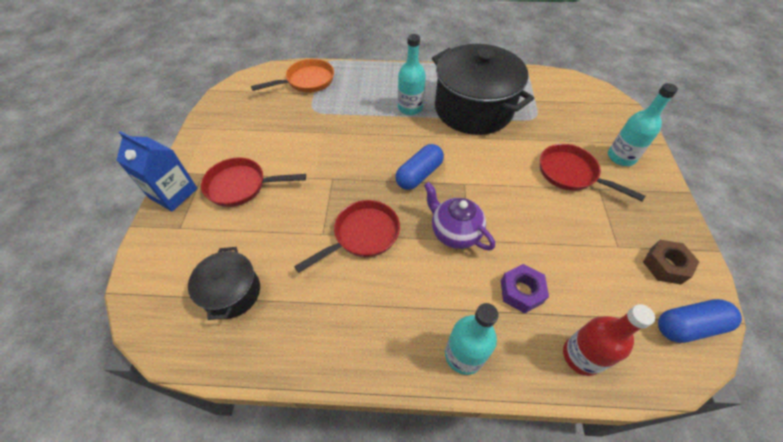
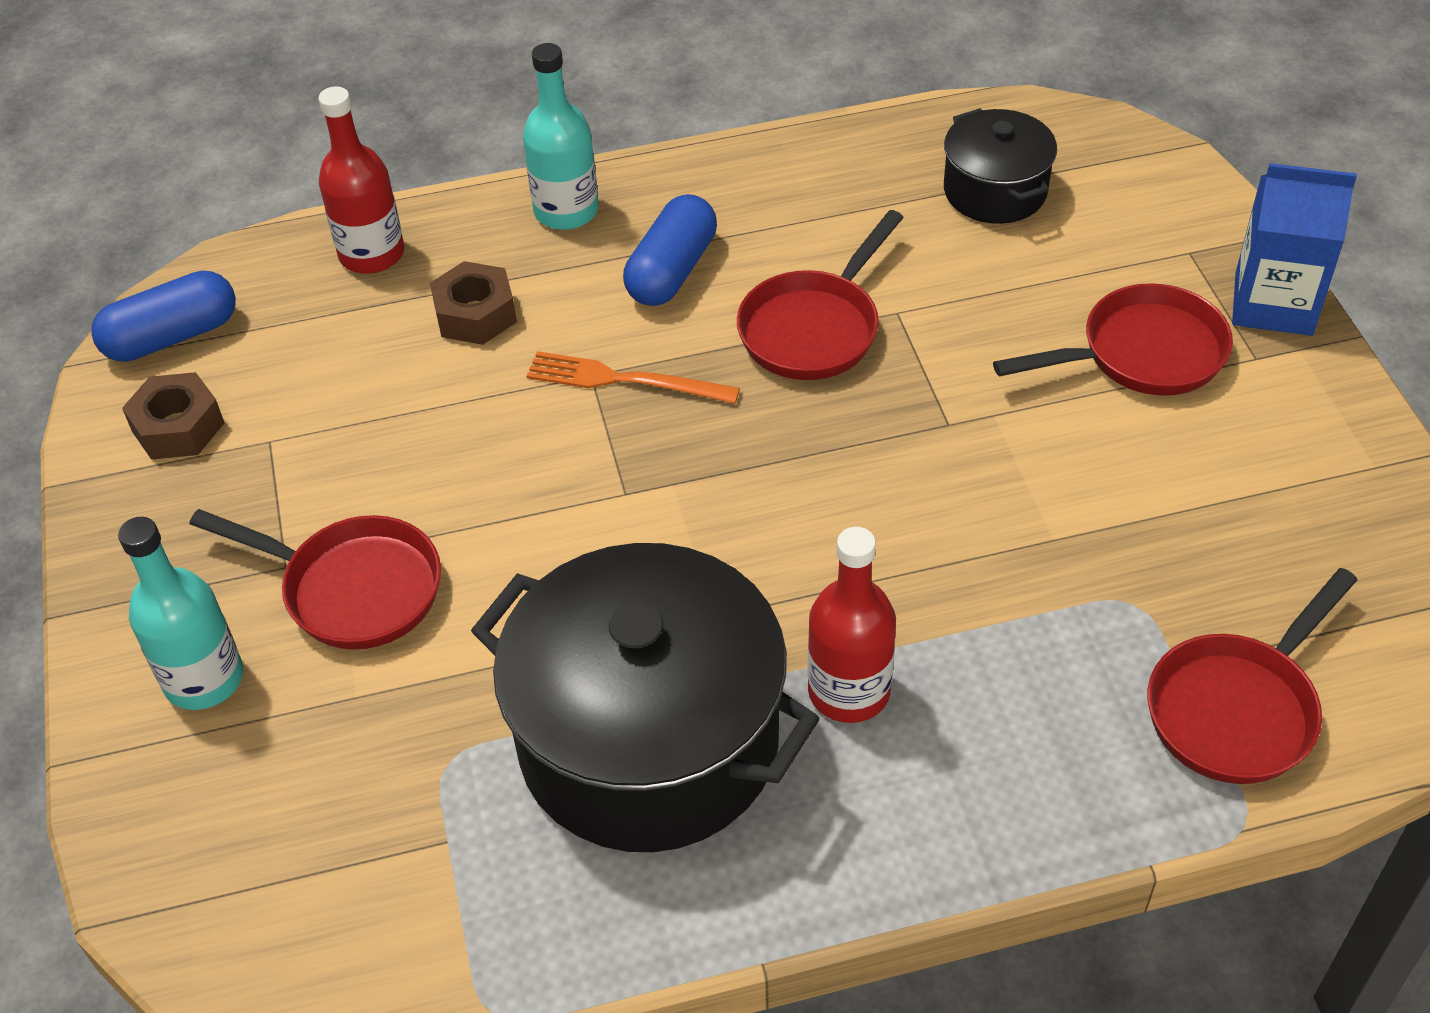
camera: 165 degrees right, 5 degrees down
orange pan [251,59,334,93] -> red pan [1148,568,1357,784]
blue capsule [395,144,444,190] -> blue capsule moved to [623,194,717,306]
turquoise bottle [398,34,426,115] -> red bottle [807,527,896,723]
purple teapot [424,182,495,250] -> orange fork [527,351,740,404]
purple nut [501,264,549,313] -> brown nut [430,261,517,345]

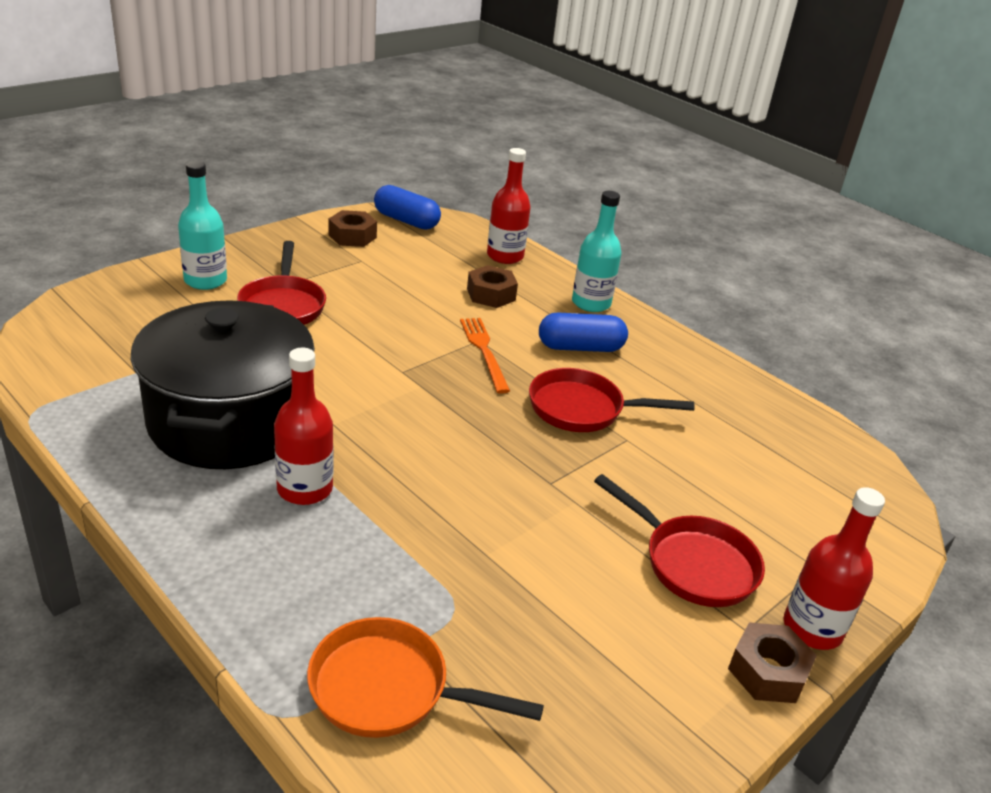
camera: 55 degrees right, 15 degrees down
black pot [944,108,1057,224] -> none
red pan [1148,568,1357,784] -> orange pan [307,617,544,738]
blue carton [1232,163,1357,336] -> red bottle [784,487,885,650]
none -> brown nut [728,622,817,703]

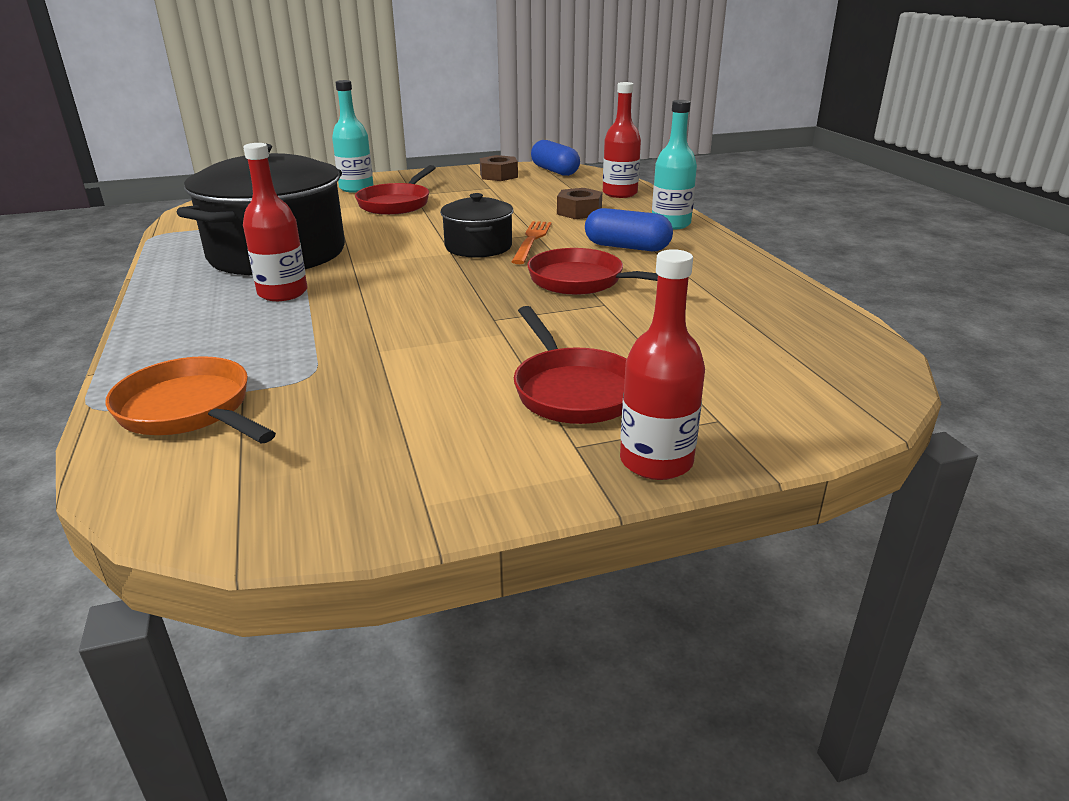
camera: 30 degrees right, 5 degrees down
brown nut [728,622,817,703] -> none
none -> black pot [440,193,513,258]

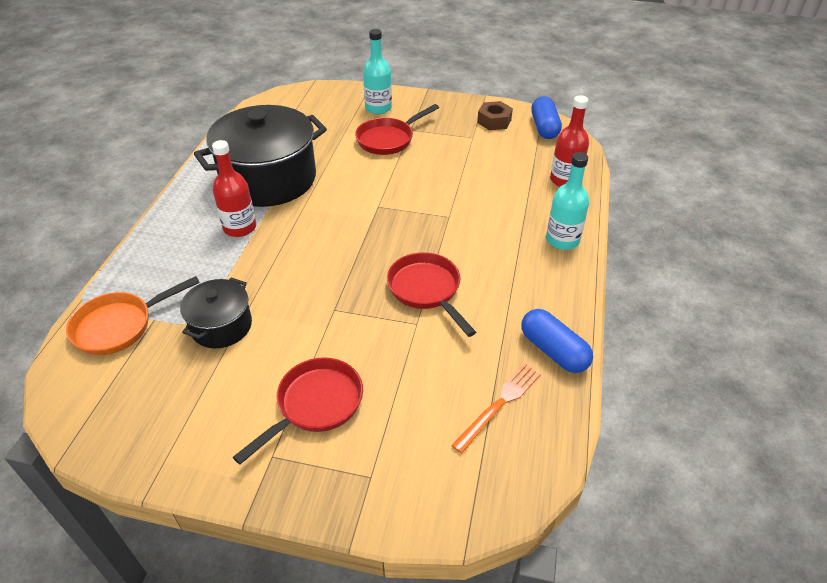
camera: 30 degrees right, 15 degrees up
orange pan [105,356,276,443] -> orange pan turned 105 degrees counterclockwise [66,276,200,355]
black pot [440,193,513,258] -> black pot moved to [180,277,252,348]
orange fork [511,221,552,264] -> orange fork moved to [451,363,541,453]
red pan [514,306,627,424] -> red pan turned 150 degrees counterclockwise [233,357,363,464]
brown nut [557,188,602,219] -> none
blue capsule [585,208,673,251] -> blue capsule moved to [522,309,593,373]
red bottle [620,249,705,480] -> none

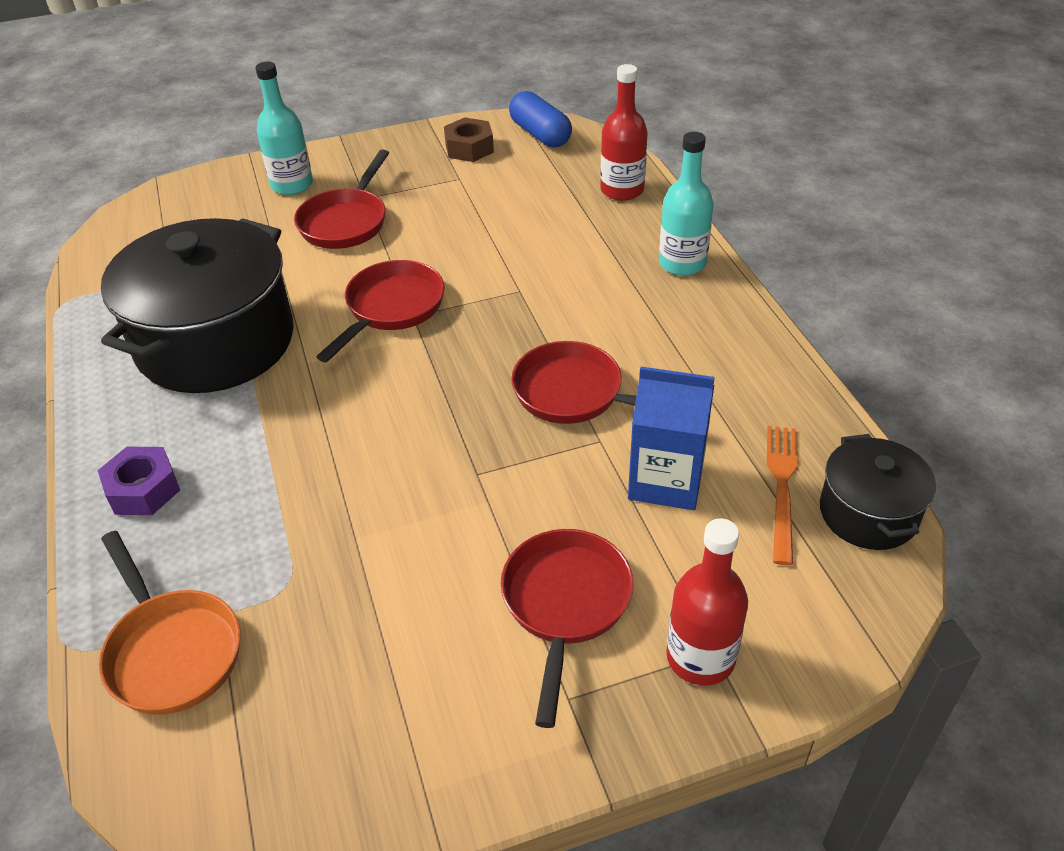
camera: 30 degrees left, 0 degrees up
orange pan [66,276,200,355] -> orange pan turned 60 degrees counterclockwise [99,531,240,715]
black pot [180,277,252,348] -> black pot moved to [820,434,936,550]
red bottle [212,140,256,237] -> red bottle moved to [666,518,748,686]
blue capsule [522,309,593,373] -> none
none -> purple nut [98,447,180,515]
none -> red pan [316,260,445,362]
none -> blue carton [628,367,715,510]

